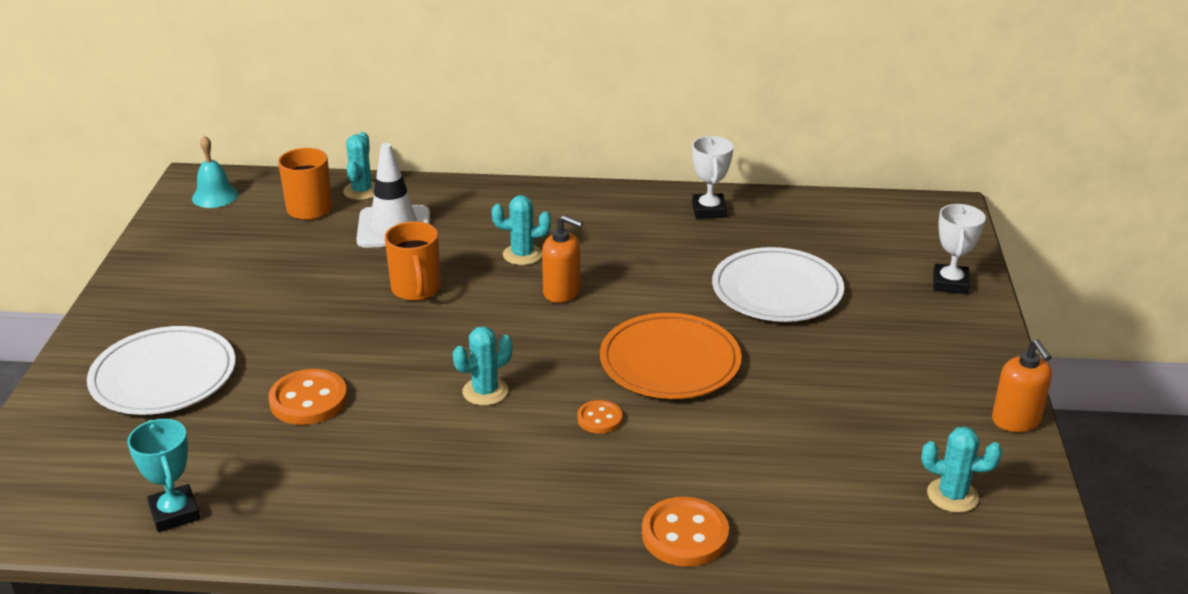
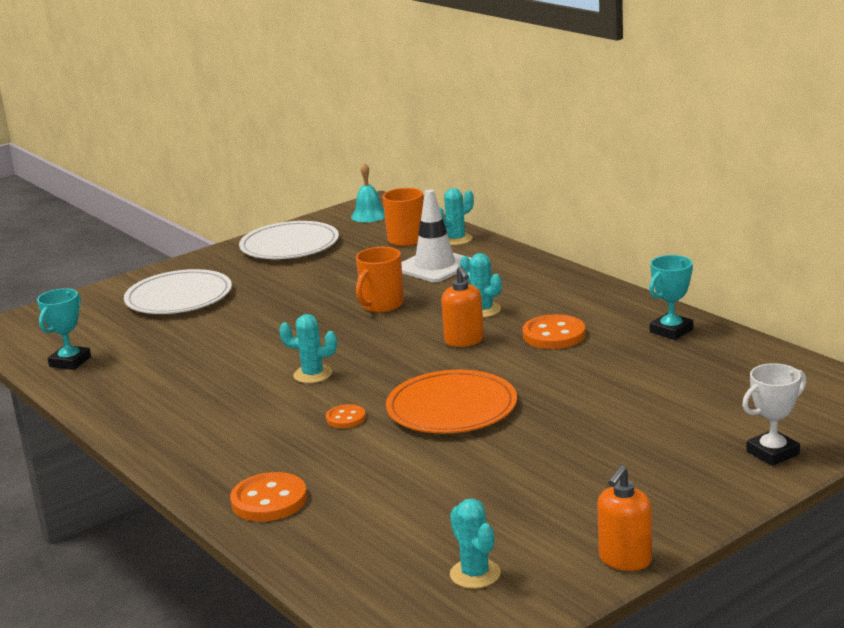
camera: 50 degrees right, 10 degrees down
orange button [269,369,347,425] -> orange button moved to [522,314,586,349]
white trophy [692,136,733,219] -> turquoise trophy [649,255,693,340]
white plate [712,247,844,322] -> white plate moved to [239,221,339,259]

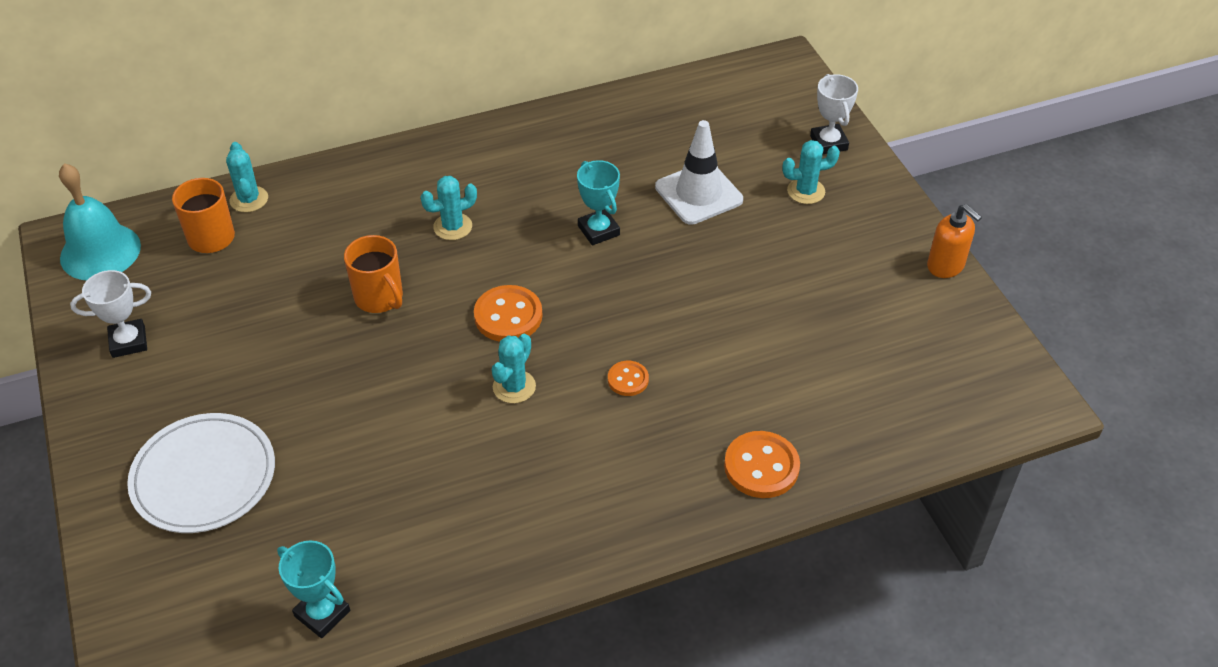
camera: 75 degrees left, 25 degrees up
white plate [239,221,339,259] -> white trophy [70,270,151,358]
turquoise bell [351,163,385,222] -> turquoise bell [59,163,141,280], size x1.63
orange plate [386,370,517,433] -> none
white traffic cone [401,189,471,282] -> white traffic cone moved to [655,120,743,225]
orange soap dispenser [441,266,484,347] -> none
turquoise cactus [450,499,501,589] -> turquoise cactus moved to [782,140,840,204]
orange button [522,314,586,349] -> orange button moved to [474,285,543,342]
turquoise trophy [649,255,693,340] -> turquoise trophy moved to [577,160,620,245]

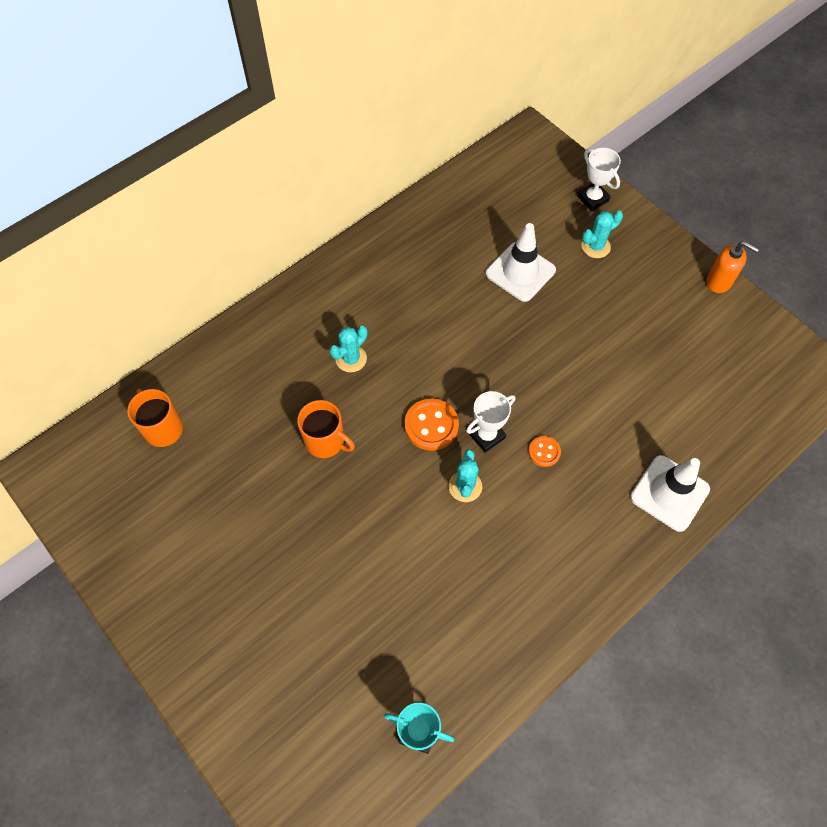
camera: 20 degrees left, 15 degrees up
turquoise bell [59,163,141,280] -> none
white trophy [70,270,151,358] -> white trophy moved to [466,391,516,453]
white plate [127,413,275,533] -> none
turquoise cactus [226,142,268,213] -> none
turquoise trophy [577,160,620,245] -> none
orange button [724,431,800,498] -> white traffic cone [631,455,710,532]

